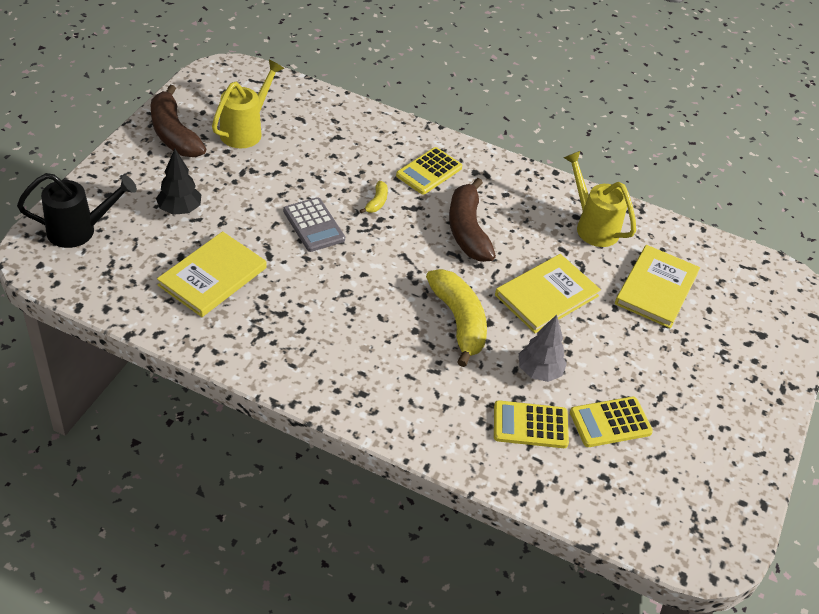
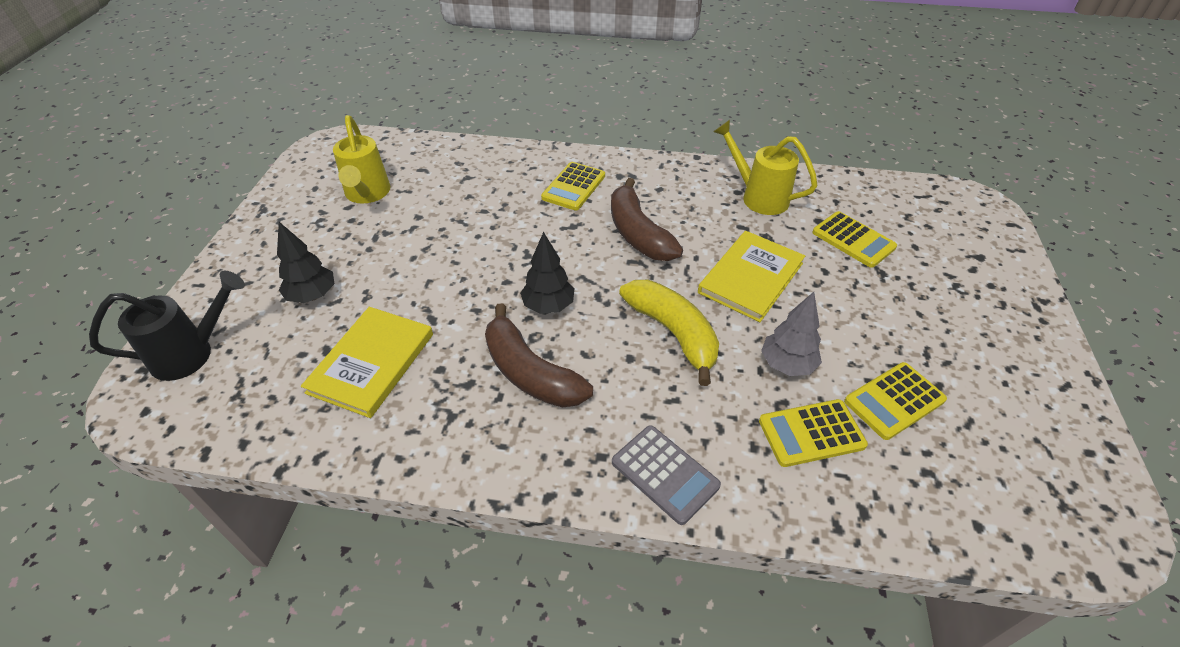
camera: 10 degrees left, 0 degrees up
brown banana [151,85,206,157] -> brown banana moved to [485,303,593,408]
yellow watering can [212,60,284,148] -> yellow watering can turned 150 degrees clockwise [333,115,391,204]
grey calculator [283,197,345,252] -> grey calculator moved to [612,425,721,525]
yellow banana [360,181,388,213] -> none
yellow book [615,245,700,329] -> yellow calculator [812,211,897,268]
none -> black tree [520,232,574,314]

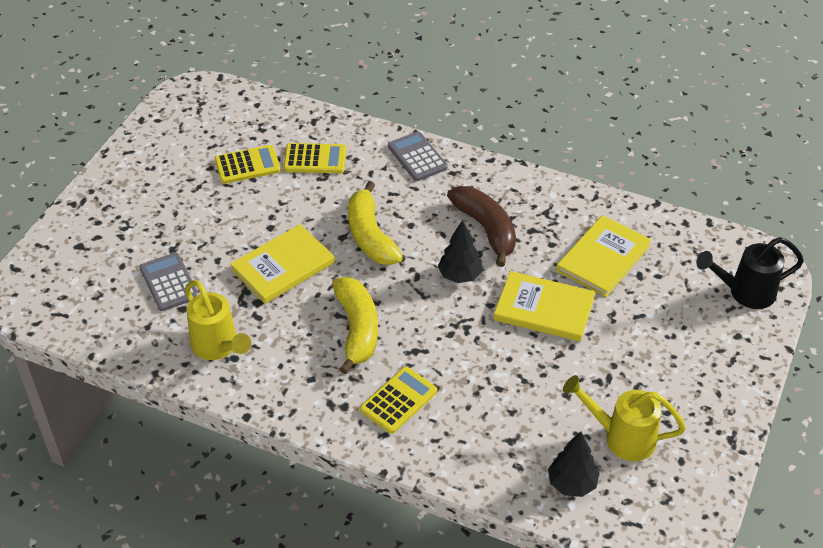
camera: 165 degrees left, 0 degrees up
black tree [277,222,334,303] -> black tree moved to [548,432,600,497]
yellow watering can [333,115,391,204] -> yellow watering can turned 75 degrees counterclockwise [563,375,686,461]
brown banana [611,178,683,261] -> yellow banana [332,277,378,375]
grey tree [761,292,822,376] -> none
yellow calculator [812,211,897,268] -> grey calculator [139,252,199,311]
none -> yellow book [494,271,595,342]

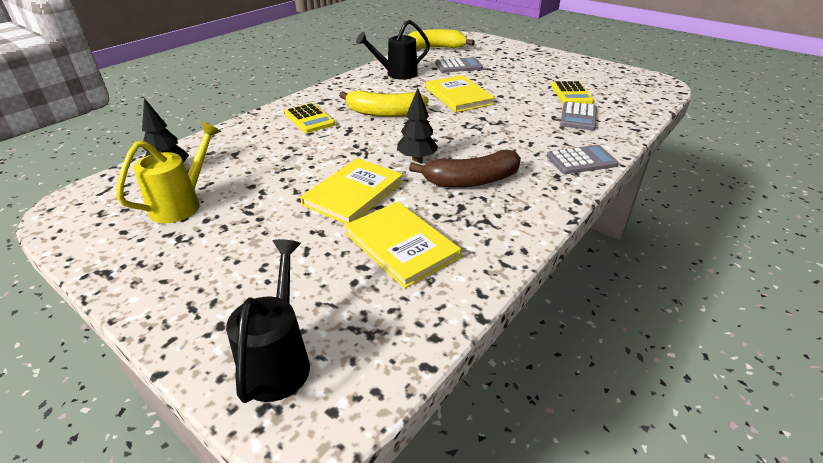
camera: 105 degrees right, 10 degrees down
yellow watering can [185,280,251,360] -> black watering can [356,20,430,80]
yellow calculator [283,143,346,173] -> grey calculator [560,101,597,130]
yellow banana [348,181,403,265] -> yellow banana moved to [408,29,475,50]

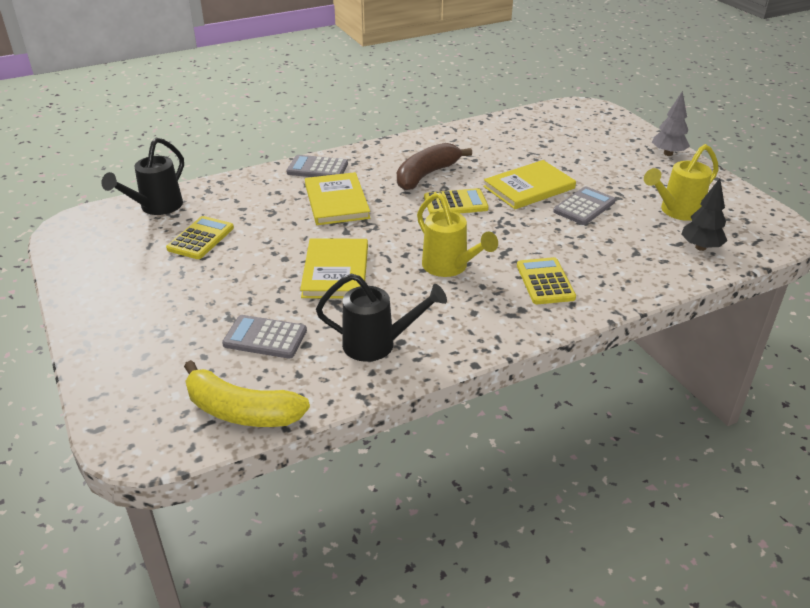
camera: 155 degrees left, 0 degrees up
black watering can [226,239,310,403] -> black watering can moved to [101,138,184,215]
yellow banana [339,90,429,117] -> yellow watering can [417,192,498,277]
yellow book [344,202,461,288] -> yellow book moved to [305,172,370,225]
black tree [397,88,439,162] -> yellow calculator [424,188,489,214]
brown banana [409,150,521,188] -> brown banana turned 60 degrees counterclockwise [397,143,472,190]
grey calculator [560,101,597,130] -> grey calculator moved to [553,186,616,225]
none -> grey tree [652,91,690,156]

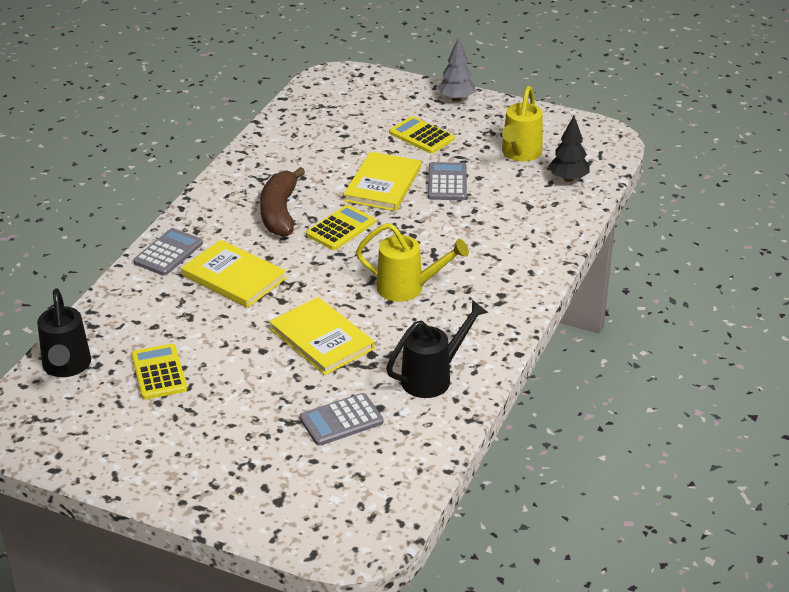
camera: 40 degrees left, 0 degrees up
yellow banana [184,360,310,427] -> none
grey calculator [286,155,348,177] -> grey calculator turned 150 degrees clockwise [134,228,203,276]
yellow calculator [517,257,576,304] -> yellow calculator moved to [389,116,454,154]

